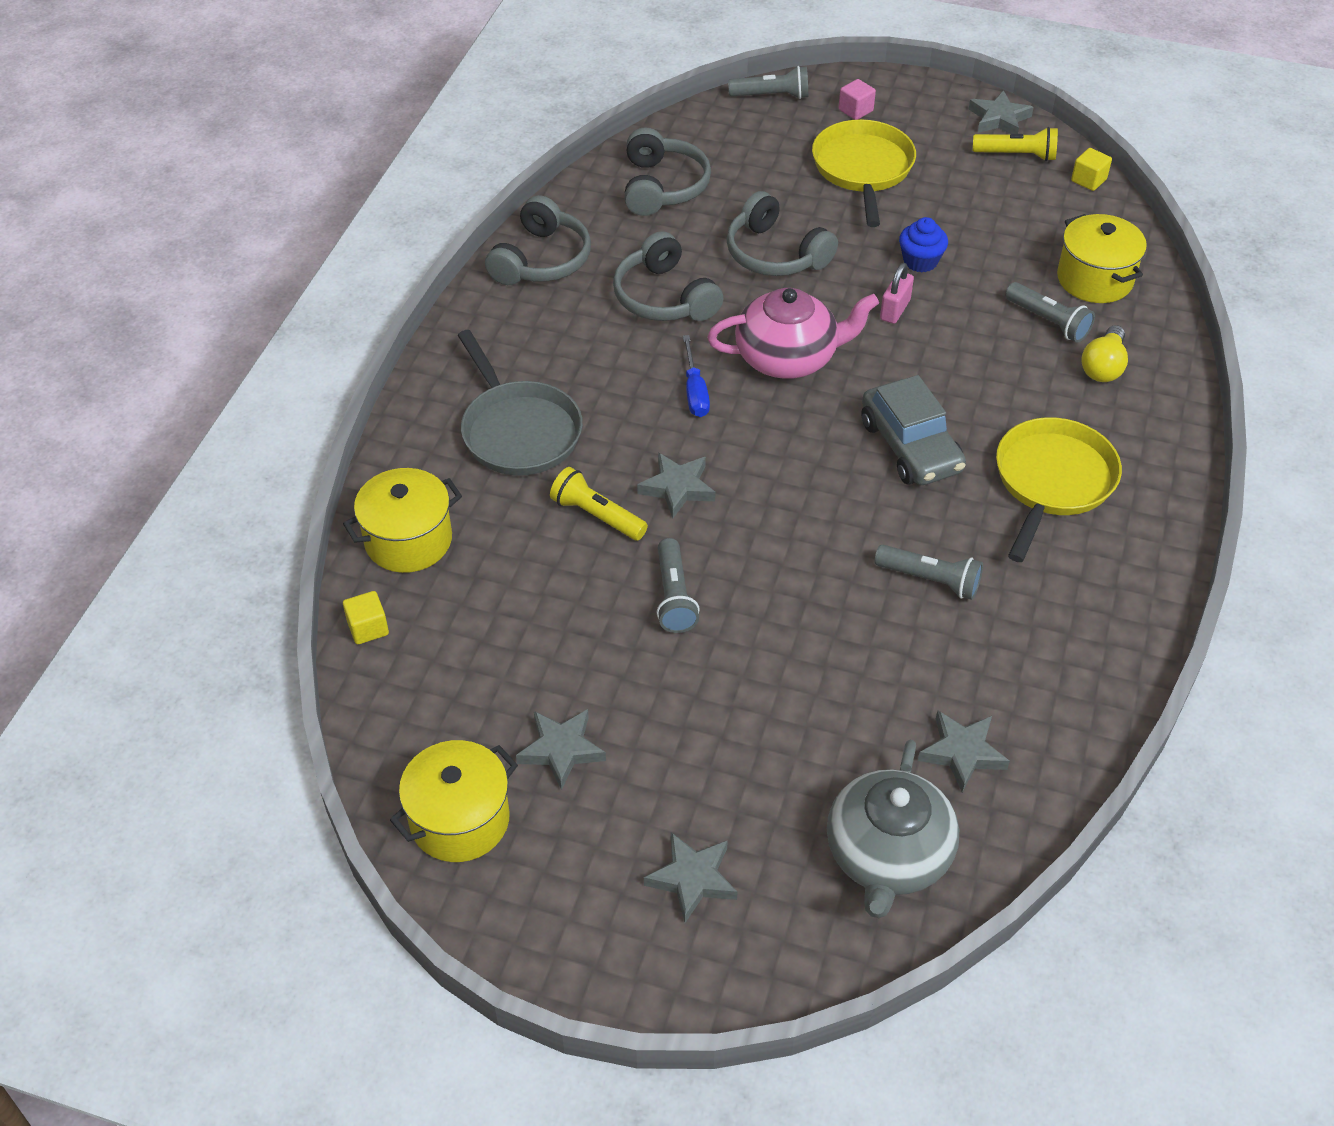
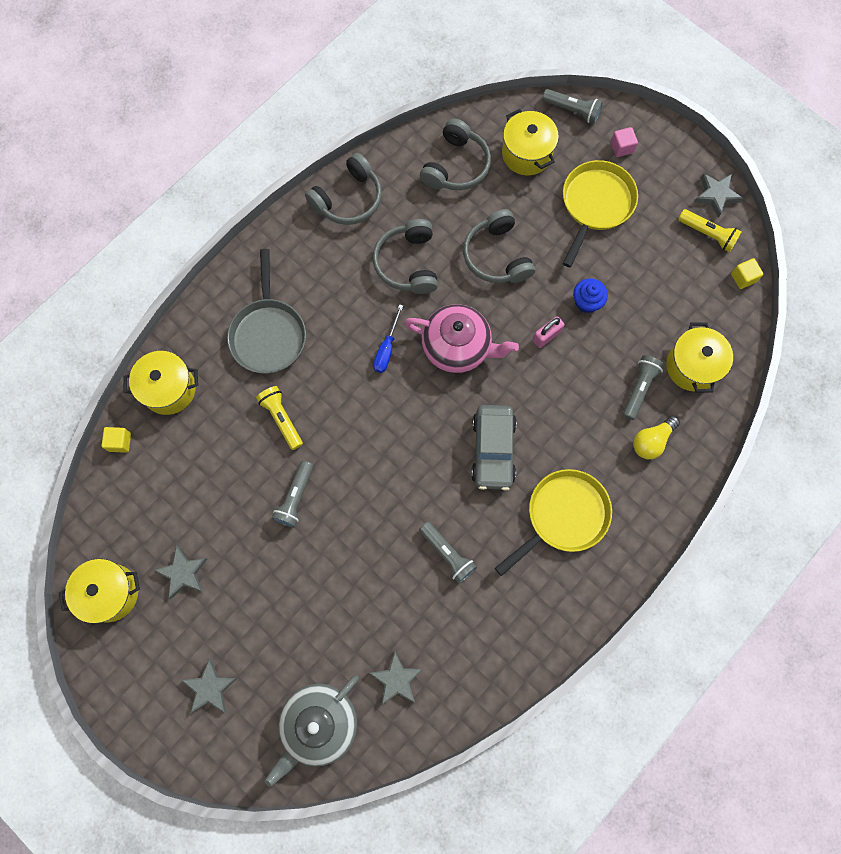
camera: 25 degrees right, 25 degrees up
grey star [637,452,715,519] -> none
grey flashlight [1005,282,1095,343] -> grey flashlight turned 135 degrees counterclockwise [623,355,664,420]
none -> yellow pot [502,109,559,175]

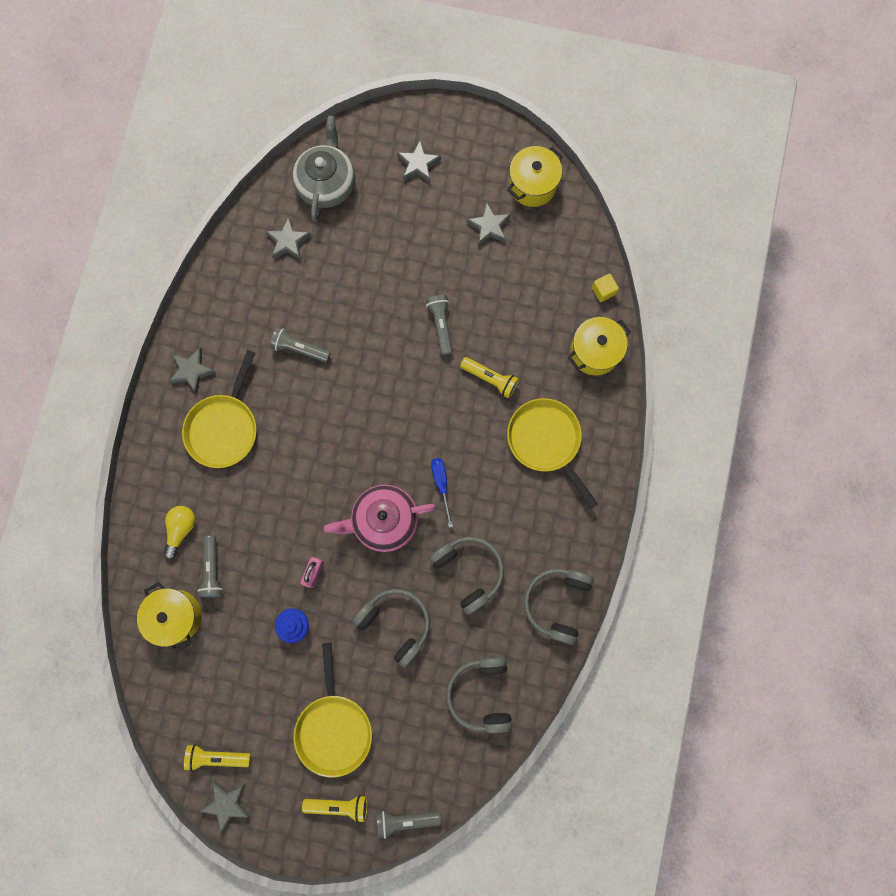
camera: 150 degrees right, 5 degrees up
grey pan [227,249,306,374] -> yellow pan [507,398,598,509]
grey car [471,405,517,491] -> none
yellow pot [502,109,559,175] -> none
pink cube [611,127,638,157] -> yellow flashlight [302,795,368,823]
yellow cube [731,258,764,289] -> none
none -> grey star [169,348,216,393]

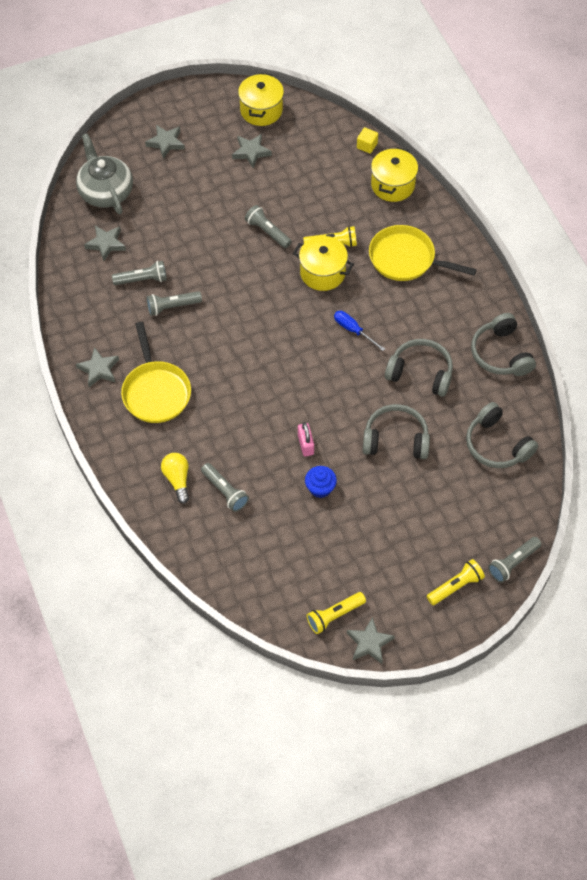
camera: 35 degrees left, 20 degrees down
yellow pot [137,582,202,653] -> yellow pot moved to [293,236,354,291]
yellow pan [294,643,372,777] -> none
pink teapot [324,485,436,552] -> none
none -> grey flashlight [112,261,167,285]

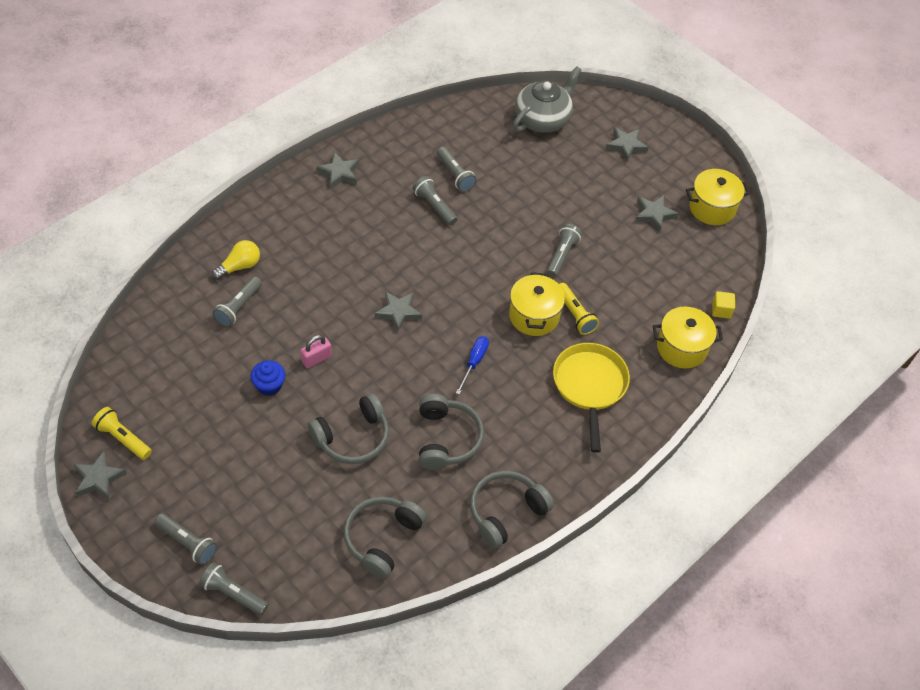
camera: 65 degrees right, 5 degrees down
grey star [84,226,126,261] -> grey star moved to [375,291,422,332]
yellow pan [121,322,191,423] -> none
grey headphones [363,404,430,459] -> grey headphones turned 75 degrees clockwise [308,393,389,464]
yellow flashlight [427,559,485,605] -> grey flashlight [154,513,217,565]

